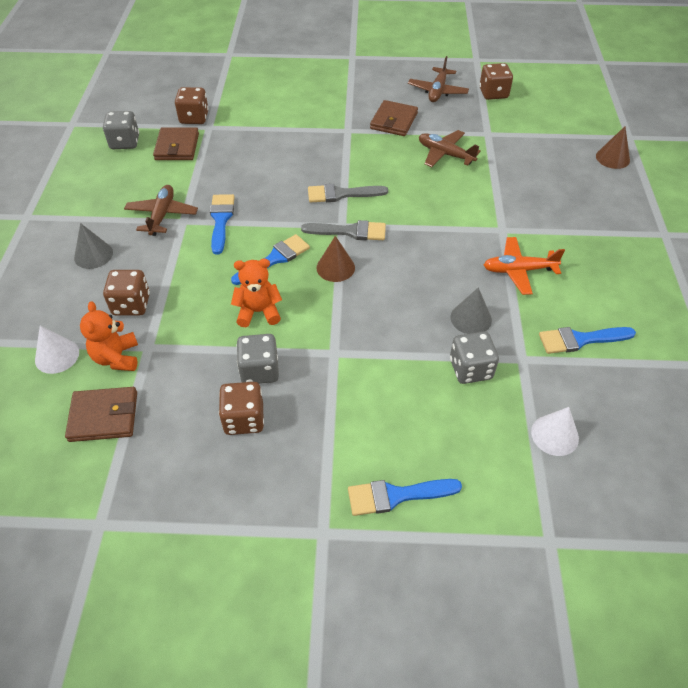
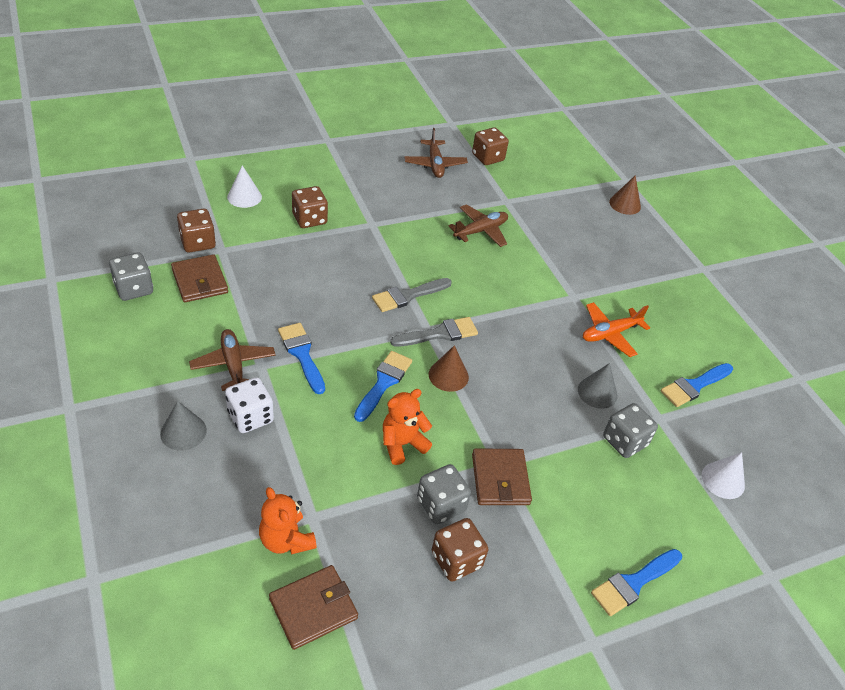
camera: 30 degrees left, 5 degrees down
white cone [35,326,79,374] -> white cone moved to [227,165,262,208]
brown dice [103,270,150,316] -> brown dice moved to [292,186,328,228]
brown wallet [370,100,418,136] -> brown wallet moved to [472,448,532,505]
brown plane [419,130,481,167] -> brown plane turned 135 degrees clockwise [449,204,508,247]
none -> white dice [225,377,274,433]

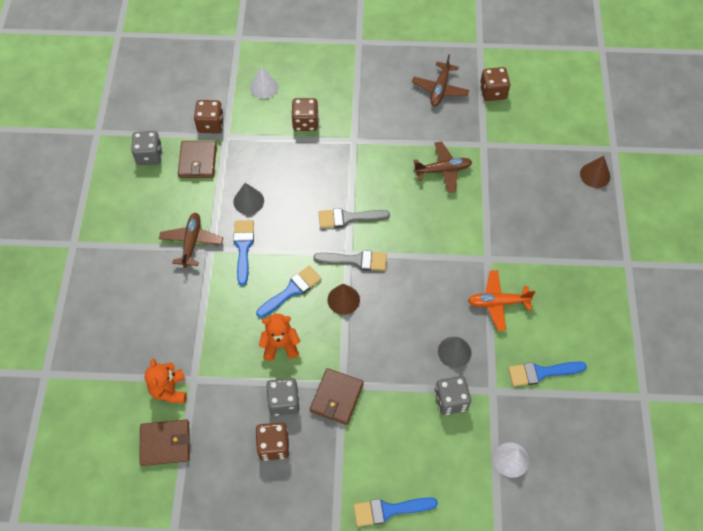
camera: 30 degrees right, 15 degrees up
grey cone [160,401,207,451] -> grey cone moved to [233,183,264,215]
white dice [225,377,274,433] -> none

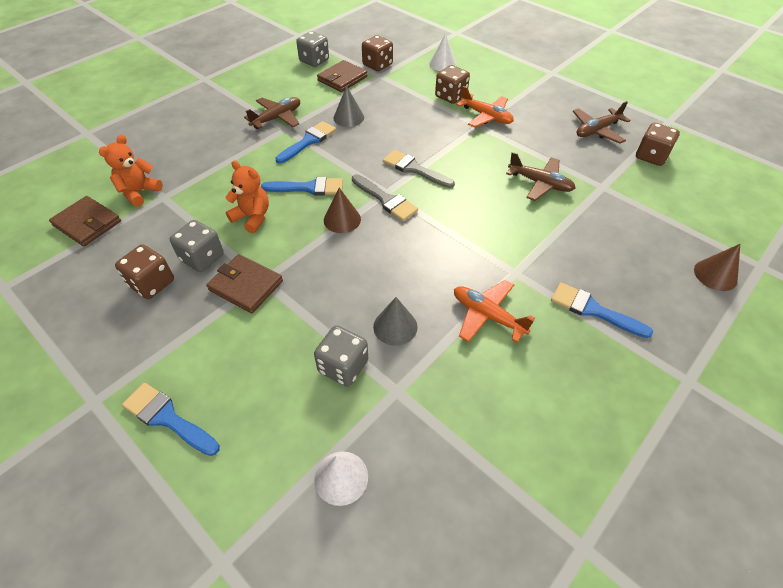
camera: 40 degrees right, 10 degrees down
brown wallet [310,368,364,425] -> brown wallet turned 60 degrees clockwise [207,254,283,313]
blue brush [508,361,587,386] -> blue brush moved to [551,282,653,338]
none -> orange plane [457,86,514,128]

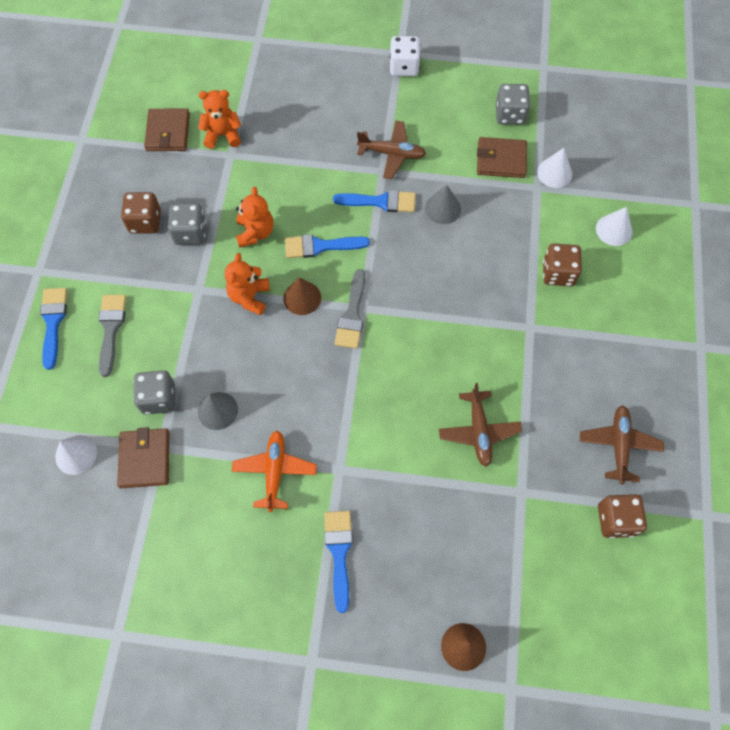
camera: 55 degrees right, 15 degrees up
brown wallet [207,254,283,313] -> brown wallet moved to [117,427,169,488]
blue brush [261,177,343,196] -> blue brush turned 120 degrees clockwise [285,234,370,258]
brown dice [362,35,393,71] -> white cone [537,148,572,188]
grey brush [383,150,455,188] -> grey brush moved to [98,295,126,377]
orange plane [457,86,514,128] -> none
brown plane [573,101,631,143] -> brown plane turned 75 degrees clockwise [580,405,664,484]
none -> orange teddy bear [225,253,270,315]
none -> white dice [390,36,420,76]

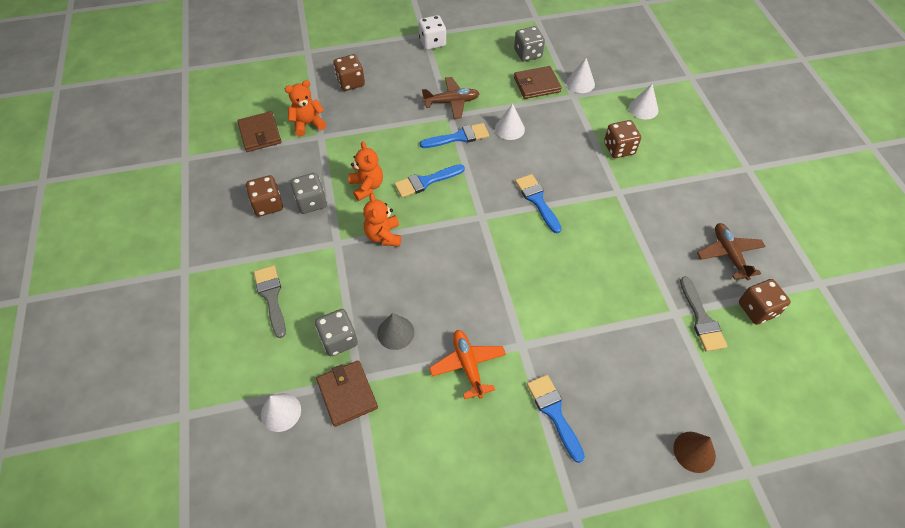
camera: 20 degrees left, 10 degrees down
blue brush [40,288,67,370] -> blue brush moved to [515,174,562,233]
brown cone [283,277,321,315] -> none
grey brush [335,269,365,349] -> grey brush moved to [680,276,728,352]
grey cone [425,185,461,224] -> white cone [495,104,525,140]
brown plane [439,383,522,467] -> none
none -> brown dice [333,54,365,91]

